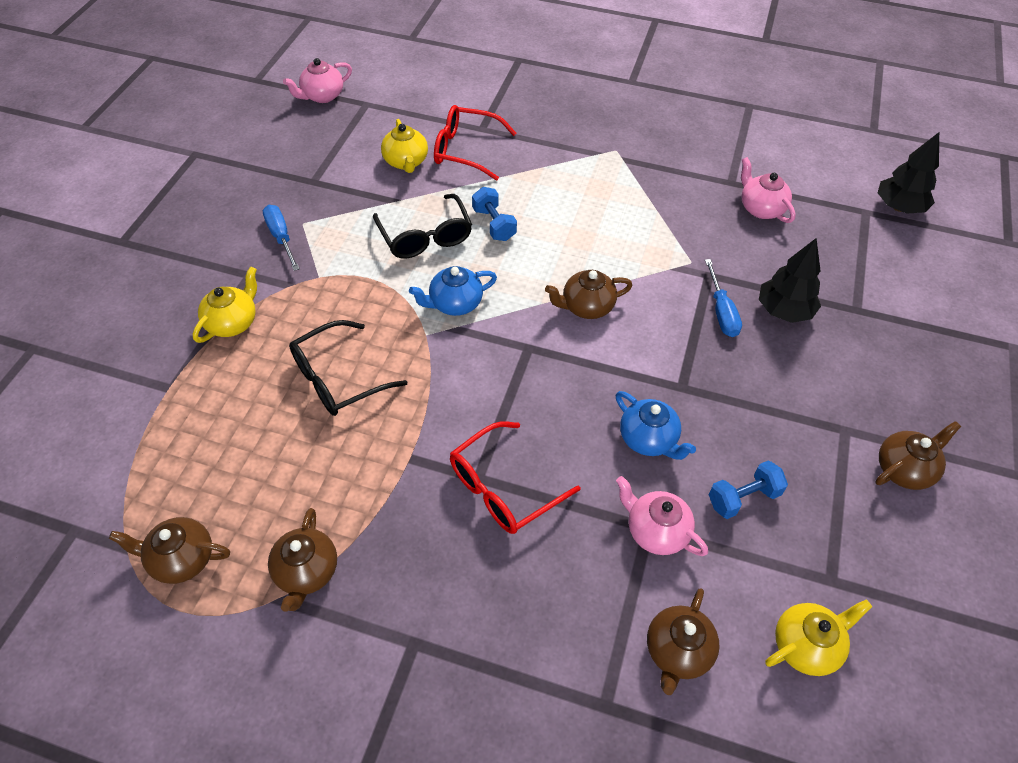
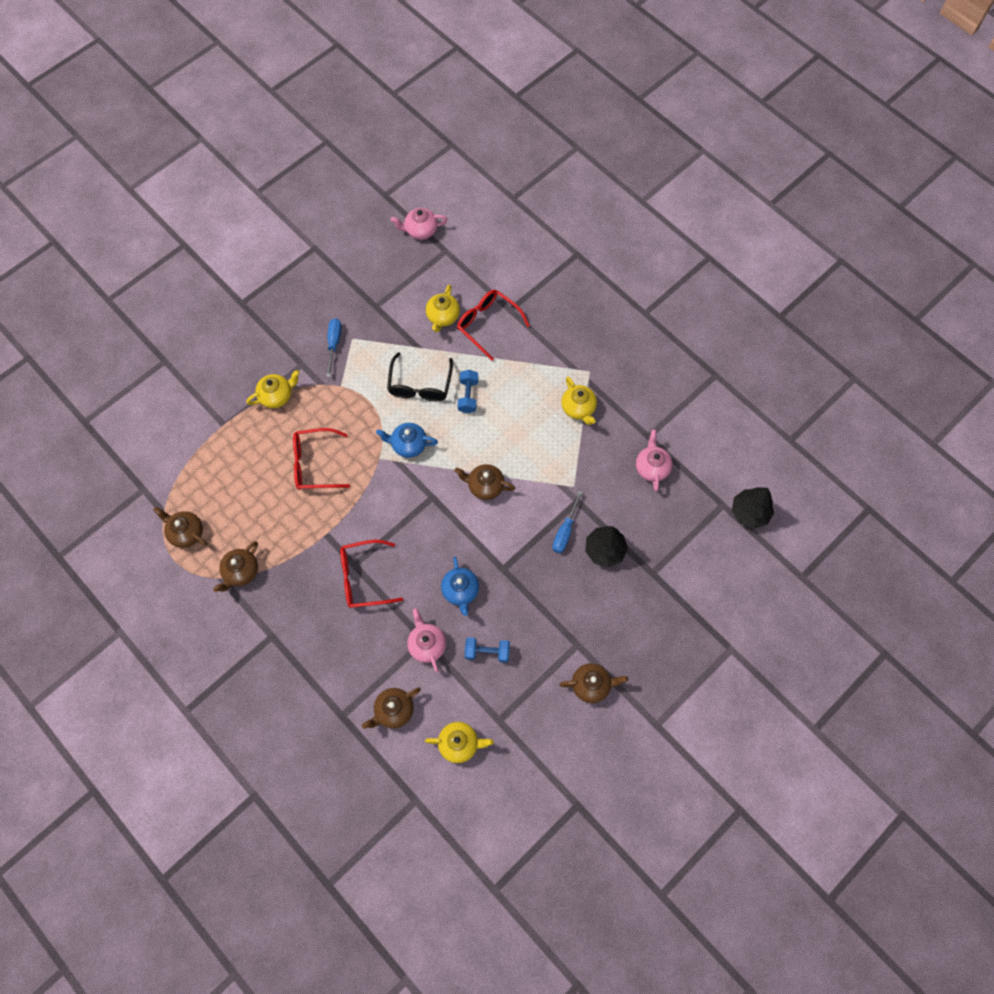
camera: 30 degrees right, 15 degrees up
black glasses [289,320,407,416] -> red glasses [293,428,350,490]
none -> yellow teapot [561,377,597,425]

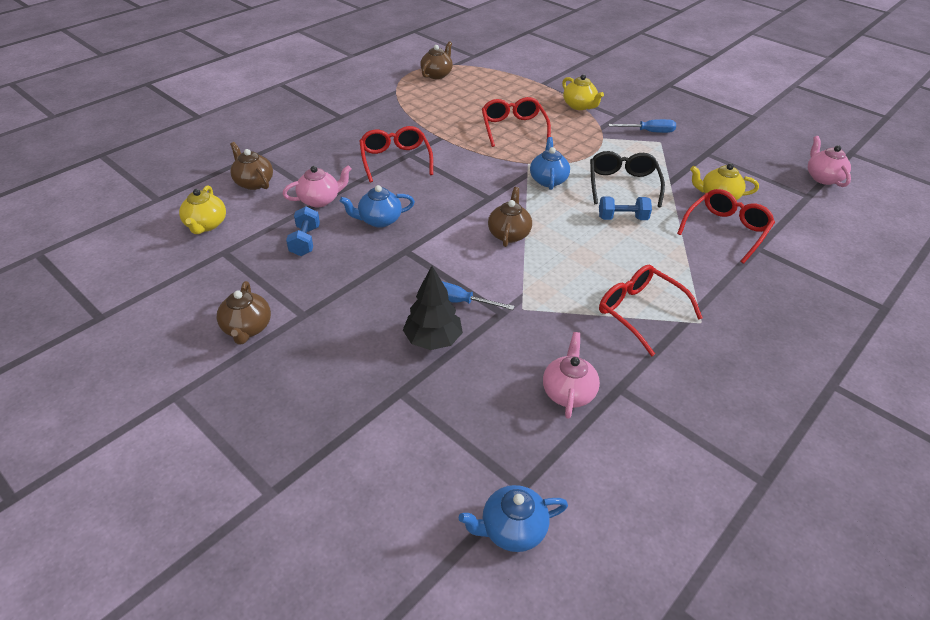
camera: 85 degrees right, 25 degrees down
brown teapot [213,541,258,592] -> none
black glasses [387,352,453,401] -> black glasses turned 90 degrees clockwise [590,151,665,207]
yellow teapot [561,377,597,425] -> red glasses [599,265,703,356]
pink teapot [636,430,672,491] -> pink teapot turned 75 degrees counterclockwise [543,332,600,419]
black tree [732,487,774,529] -> blue teapot [459,485,568,552]

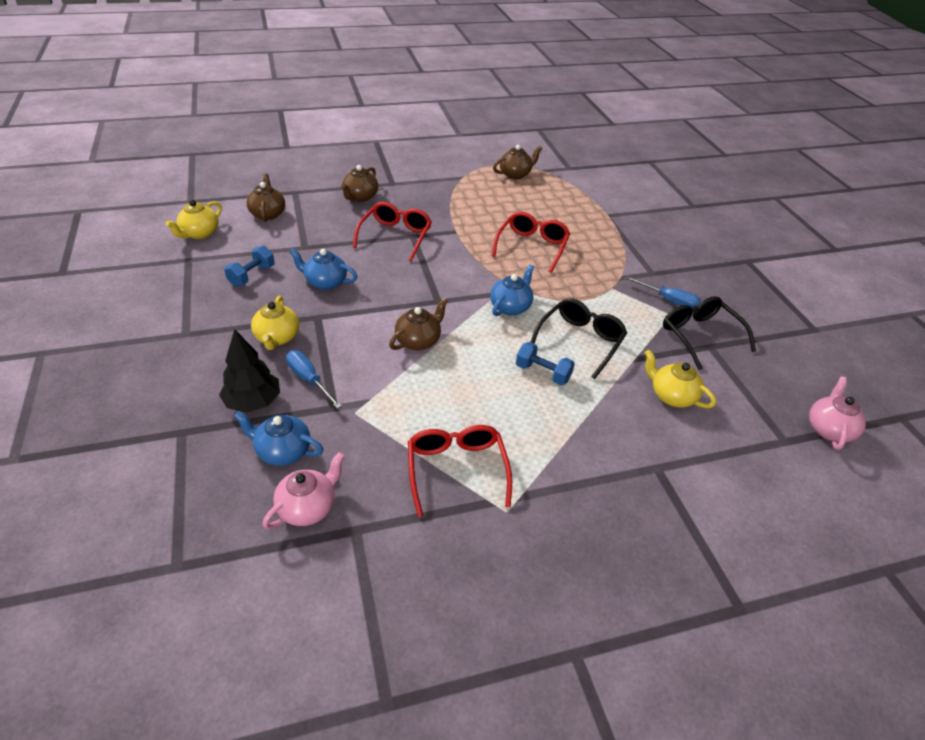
camera: 30 degrees right, 0 degrees up
brown teapot [217,281,271,345] -> brown teapot moved to [341,165,378,202]
pink teapot [283,165,351,207] -> none
blue teapot [459,485,568,552] -> blue teapot moved to [234,411,323,466]
yellow teapot [562,74,604,110] -> yellow teapot moved to [251,296,299,350]
red glasses [677,189,775,264] -> none
none -> black glasses [663,296,756,370]

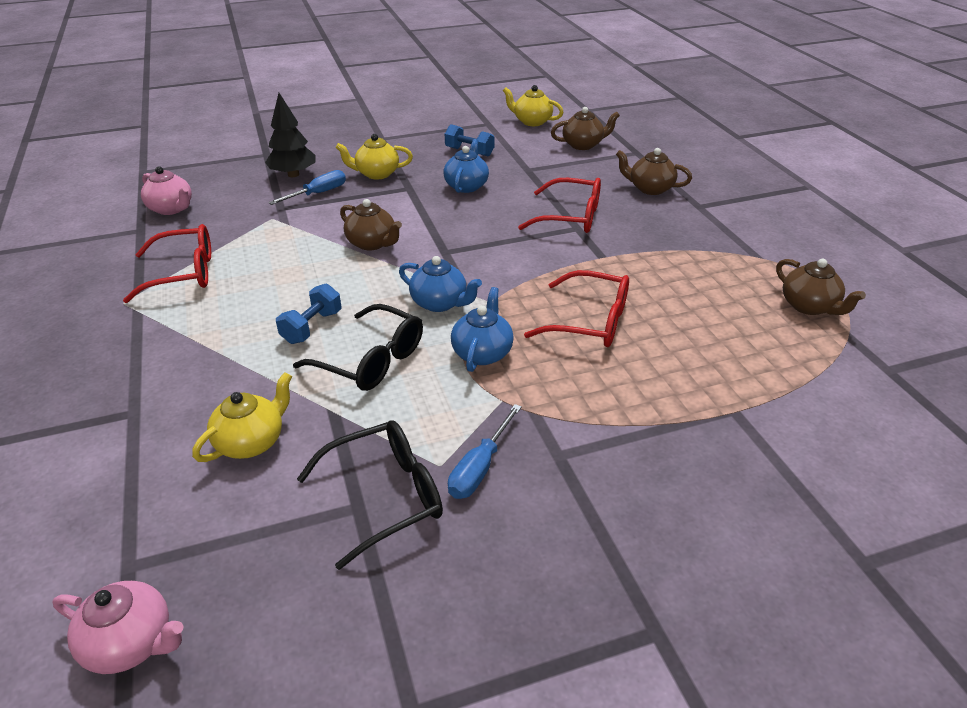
camera: 90 degrees right, 5 degrees down
blue teapot [234,411,323,466] -> blue teapot moved to [451,287,514,372]

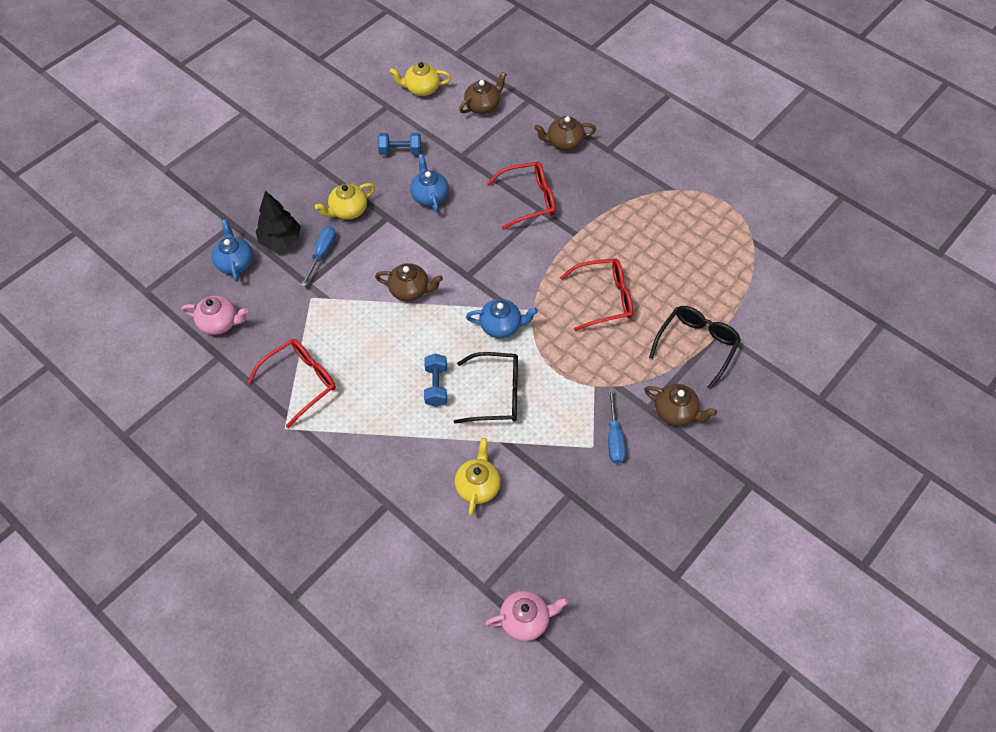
camera: 30 degrees left, 20 degrees up
black glasses [297,420,443,570] -> black glasses moved to [649,306,741,389]
blue teapot [451,287,514,372] -> blue teapot moved to [212,219,253,282]
brown teapot [776,258,866,315] -> brown teapot moved to [644,384,717,426]

